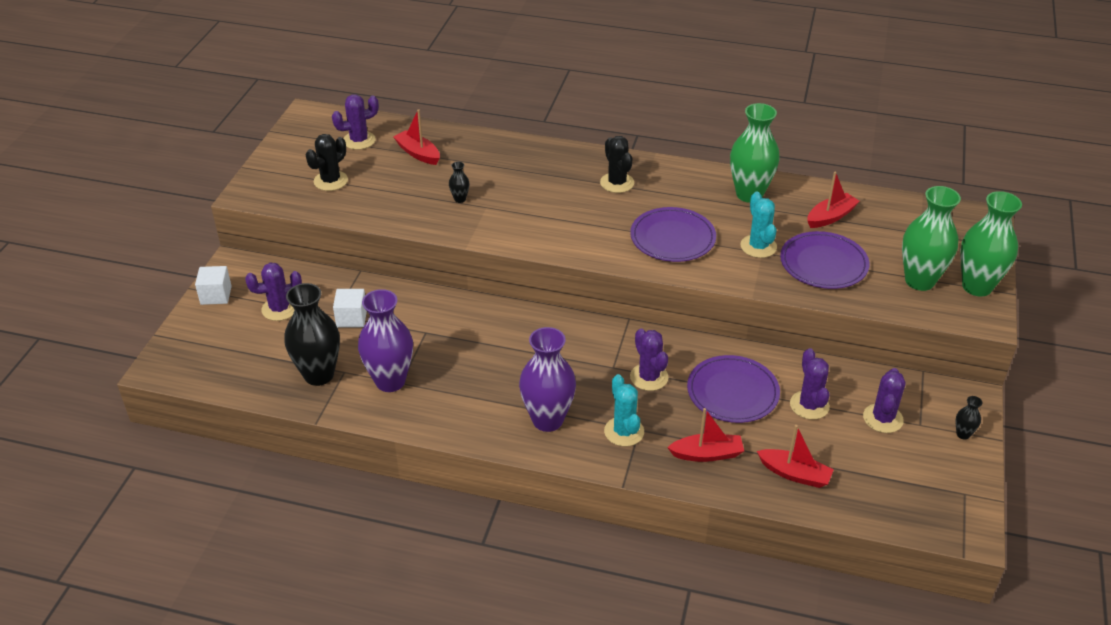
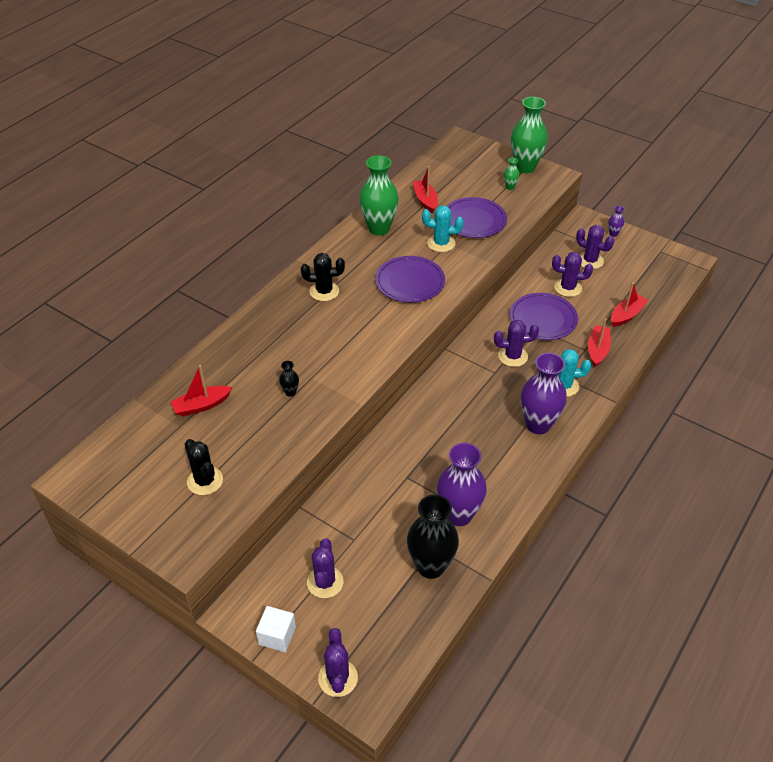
camera: 70 degrees left, 5 degrees up
purple cactus [332,95,379,150] -> purple cactus moved to [318,628,358,697]
white cube [333,289,367,327] -> none
green vase [902,186,961,291] -> green vase [504,158,520,190], size x0.43
black vase [956,396,982,440] -> purple vase [608,206,624,237]

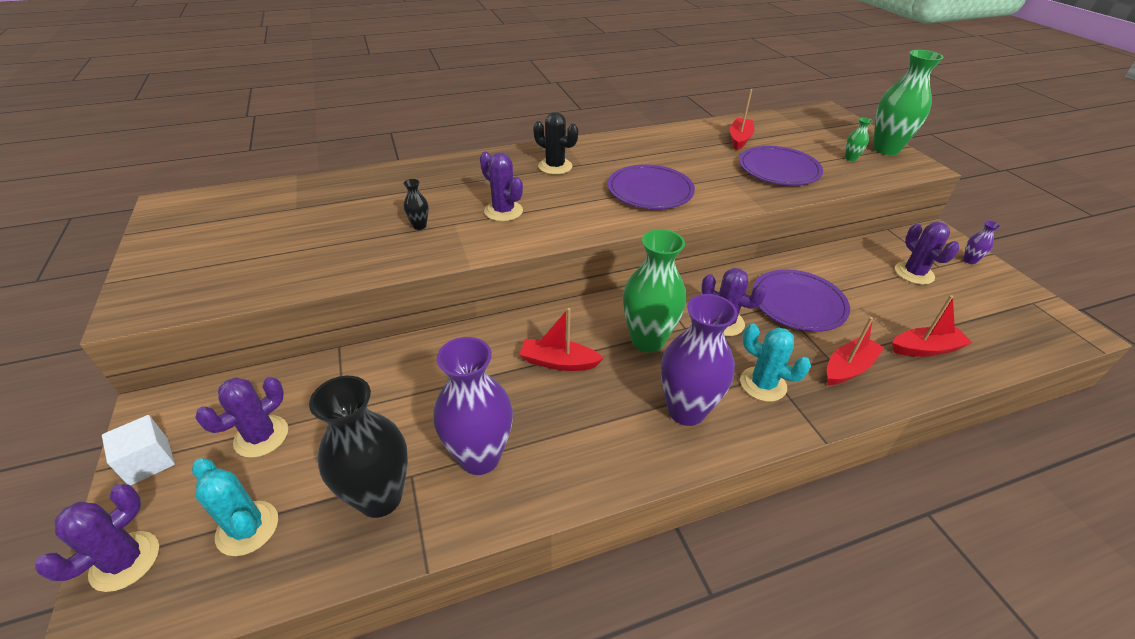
camera: 35 degrees right, 5 degrees down
red boat [171,365,232,417] -> red boat moved to [519,308,604,371]
black cactus [185,439,223,495] -> none
green vase [359,155,399,235] -> green vase moved to [623,229,686,352]
turquoise cactus [422,205,464,252] -> turquoise cactus moved to [192,458,278,556]
purple cactus [552,252,593,297] -> purple cactus moved to [480,152,523,221]

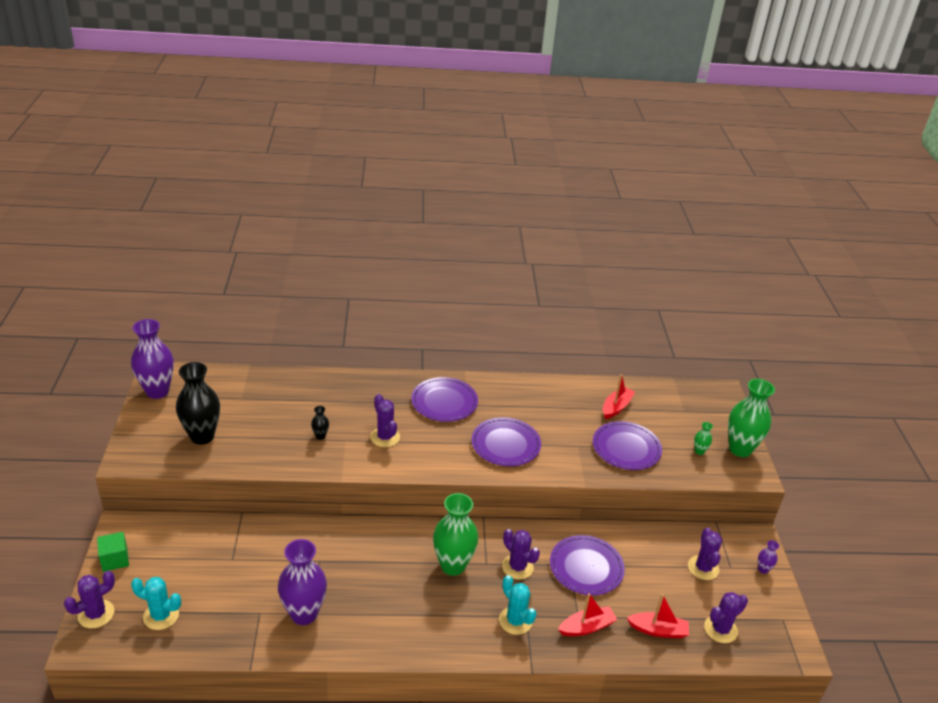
camera: 15 degrees right, 5 degrees down
white cube [102,415,175,486] -> green cube [97,532,129,572]
turquoise cactus [192,458,278,556] -> turquoise cactus turned 45 degrees counterclockwise [131,577,181,630]
purple cactus [195,377,288,458] -> purple cactus moved to [704,592,748,643]
black vase [309,376,408,518] -> black vase moved to [176,362,220,445]
red boat [519,308,604,371] -> none
black cactus [533,112,578,175] -> purple plate [411,377,478,422]
purple vase [661,294,737,426] -> purple vase moved to [131,319,174,399]

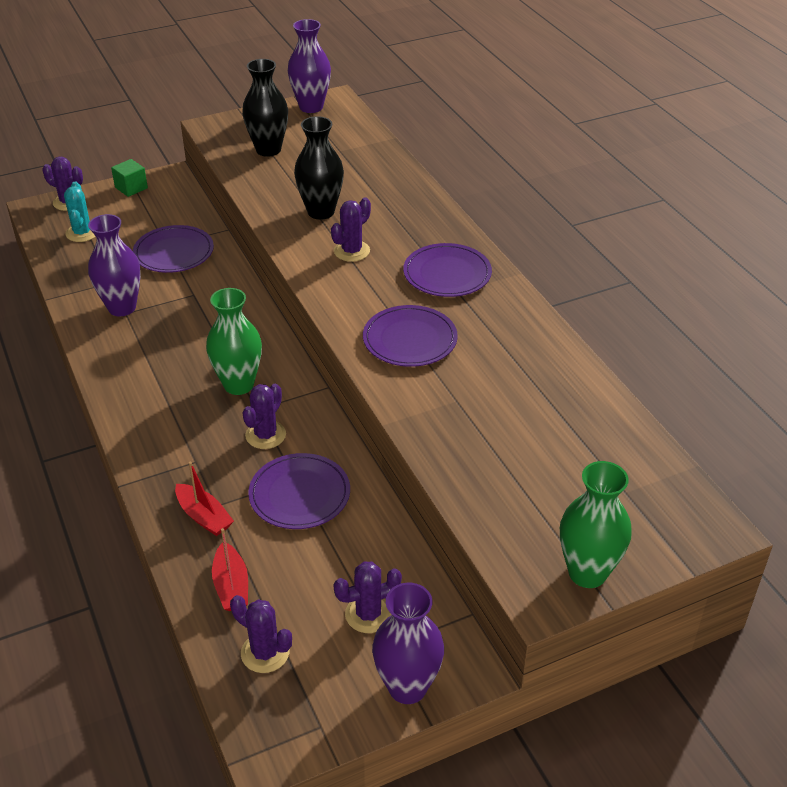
camera: 70 degrees right, 5 degrees up
black vase [311,406,329,440] -> black vase [294,116,344,220], size x2.34
turquoise cactus [499,575,537,635] -> none
purple plate [593,421,662,470] -> purple plate moved to [133,225,214,273]
red boat [603,374,635,419] -> none
green vase [694,422,713,455] -> none
purple vase [758,540,779,574] -> purple vase [372,583,444,704], size x2.34

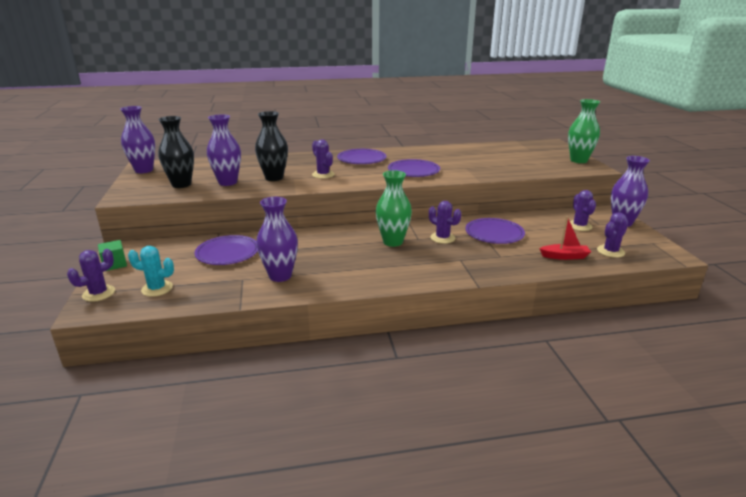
camera: 75 degrees left, 15 degrees down
red boat [175,462,234,536] -> none
none -> purple vase [207,114,241,186]

